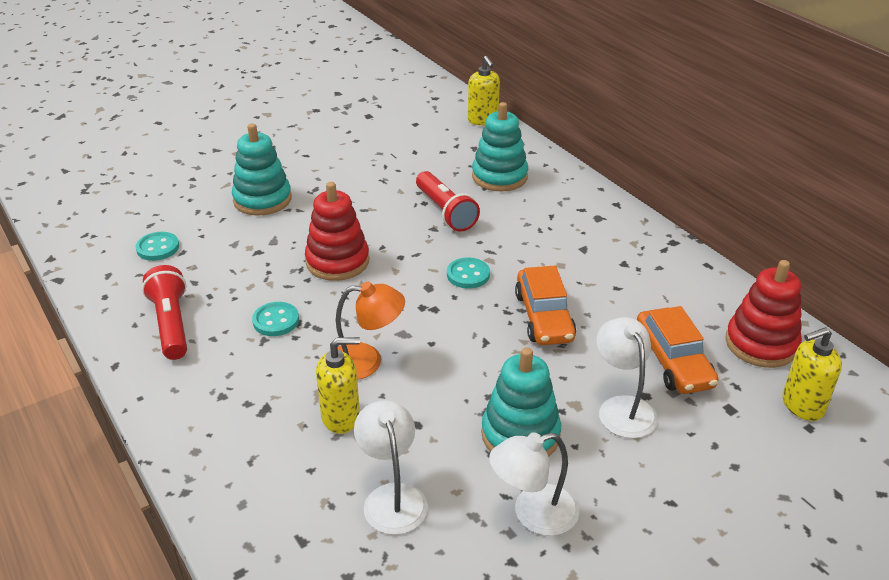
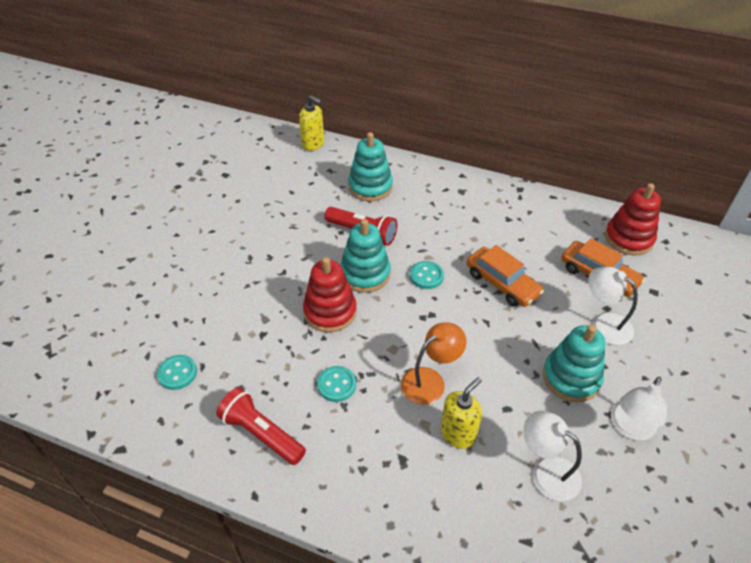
camera: 35 degrees left, 10 degrees up
turquoise stacking toy [232,123,292,216] -> turquoise stacking toy moved to [340,219,391,293]
yellow soap dispenser [782,327,842,421] -> none

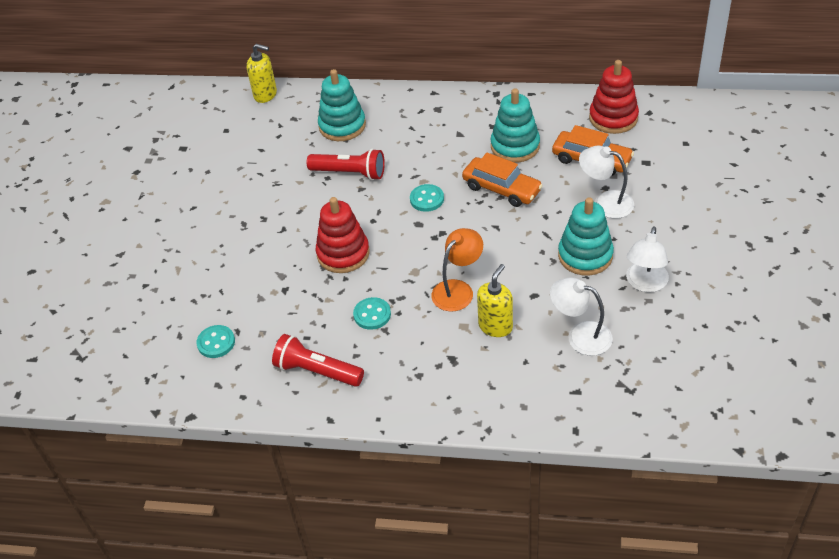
camera: 10 degrees left, 0 degrees up
turquoise stacking toy [340,219,391,293] -> turquoise stacking toy moved to [490,88,540,163]

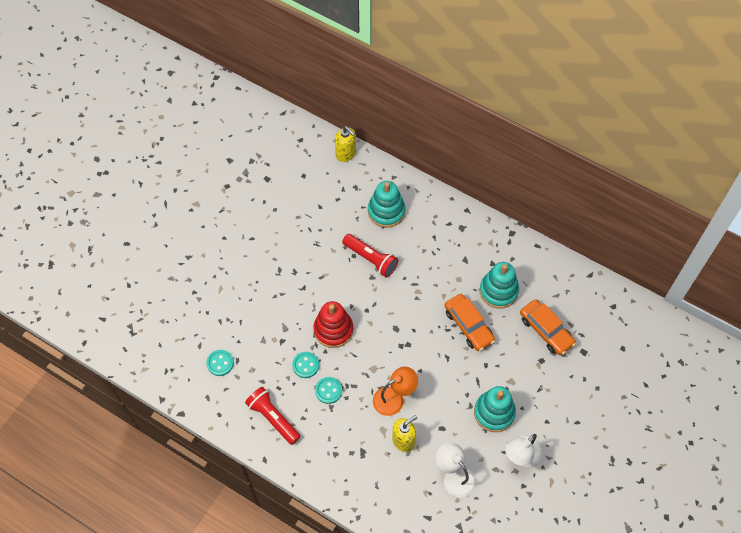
camera: 20 degrees right, 15 degrees up
turquoise button [410,184,444,212] -> turquoise button moved to [292,352,319,378]
white lamp [579,145,634,218] -> none
red stacking toy [589,60,639,134] -> none

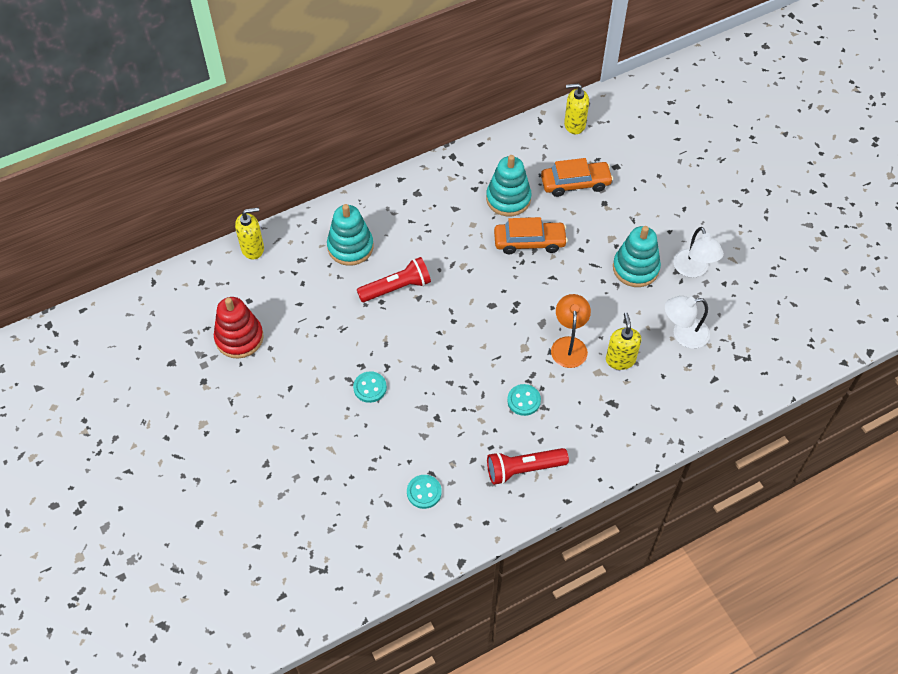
camera: 60 degrees left, 5 degrees down
turquoise button [292,352,319,378] -> turquoise button moved to [353,371,387,403]
red stacking toy [314,301,353,348] -> red stacking toy moved to [214,297,264,359]
none -> yellow soap dispenser [564,83,589,134]

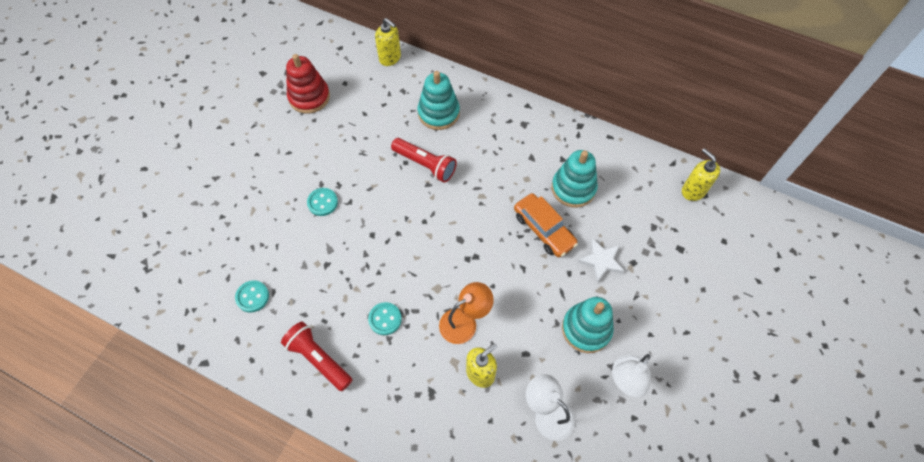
camera: 55 degrees right, 5 degrees up
orange car [541,158,613,197] -> none
none -> white star [578,238,625,283]

